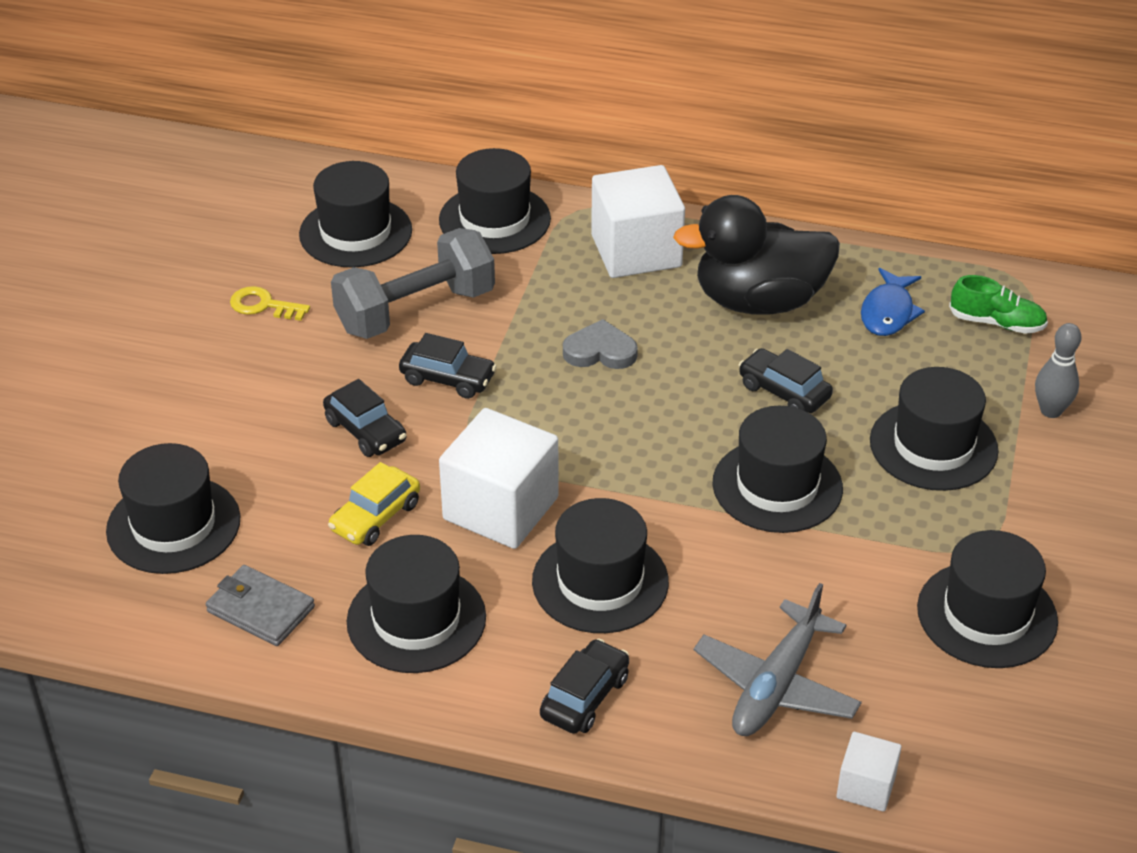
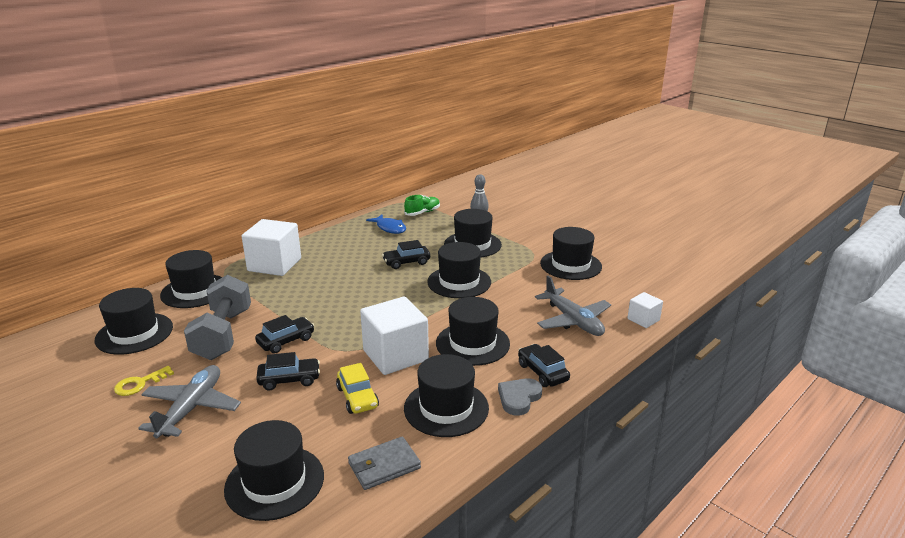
camera: 60 degrees left, 15 degrees down
grey heart [563,319,638,369] -> grey heart moved to [498,378,542,416]
black duck [673,195,840,314] -> none
none -> grey plane [138,365,241,438]

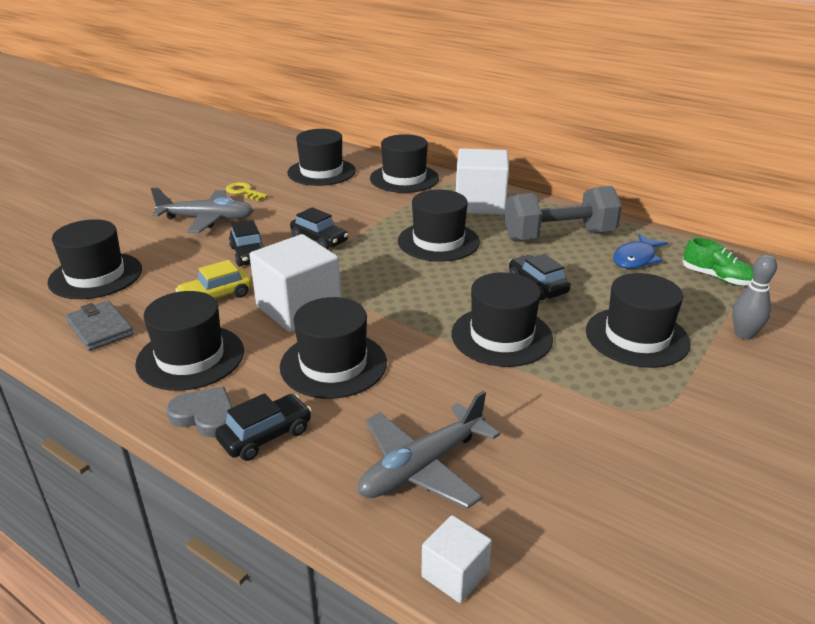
camera: 80 degrees right, 5 degrees up
grey dumbbell [184,275,251,360] -> grey dumbbell moved to [504,186,622,241]
black hat [540,227,602,280] -> black hat moved to [398,190,480,262]

